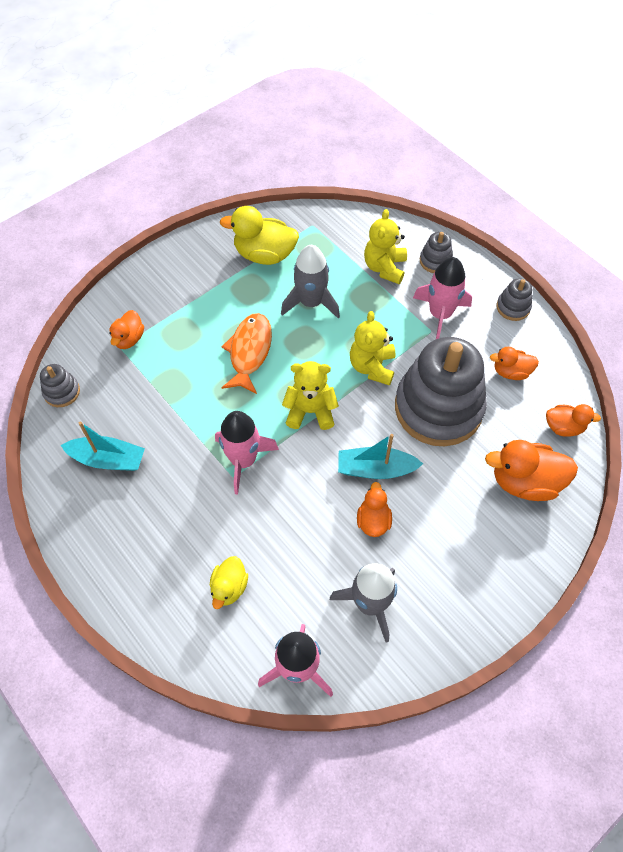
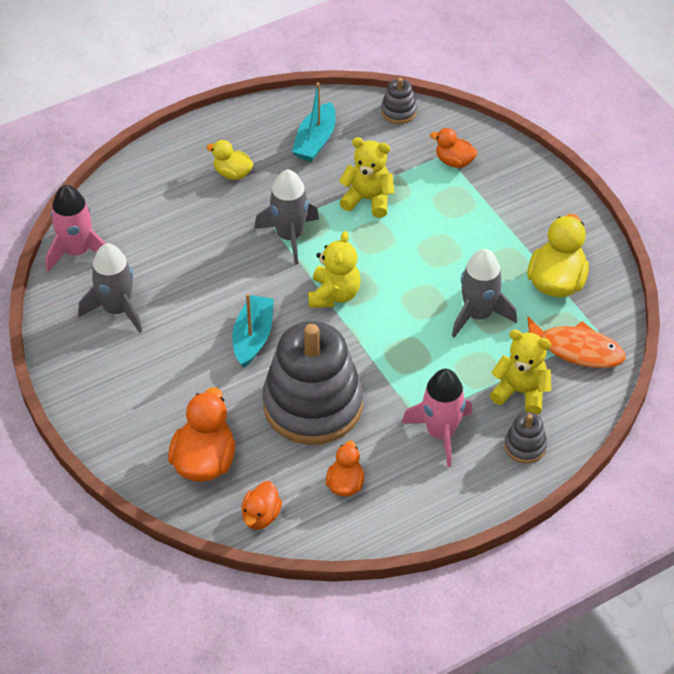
camera: 100 degrees right, 10 degrees down
yellow duck [210,556,248,609] -> yellow duck moved to [206,140,253,180]
pink rocket [215,411,279,495] -> grey rocket [254,169,319,264]
orange fish [222,313,272,394] -> orange fish moved to [527,316,626,368]
yellow teddy bear [350,311,395,386] -> yellow teddy bear moved to [339,137,394,218]
orange duck [357,482,392,537] -> none
grey stacking toy [496,278,532,321] -> none

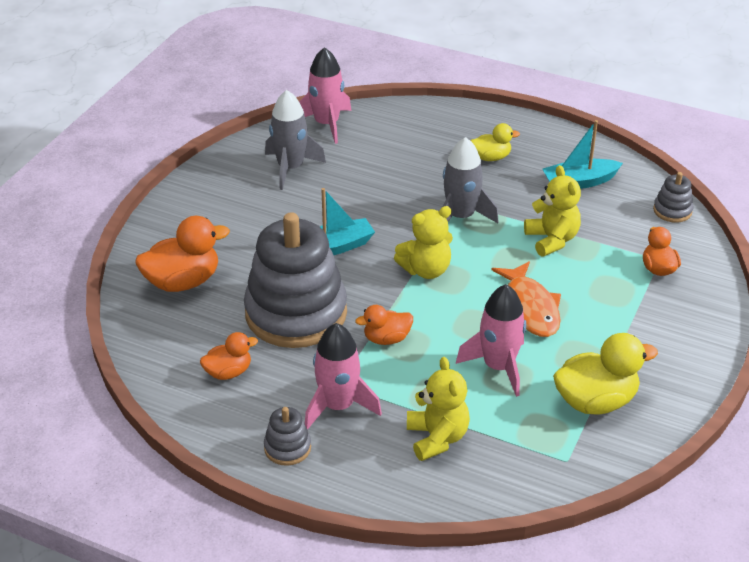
camera: 55 degrees right, 10 degrees down
yellow duck [206,140,253,180] -> yellow duck turned 90 degrees clockwise [471,123,520,161]
orange duck [241,481,282,530] -> orange duck moved to [355,305,413,345]
grey rocket [452,249,517,338] -> pink rocket [456,284,526,397]
grey stacking toy [504,412,547,463] -> grey stacking toy moved to [264,407,311,466]
orange fish [527,316,626,368] -> orange fish moved to [492,261,561,337]

